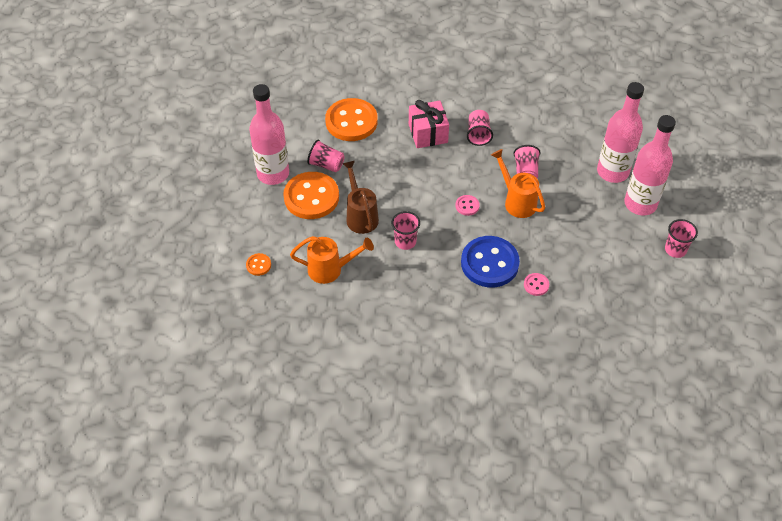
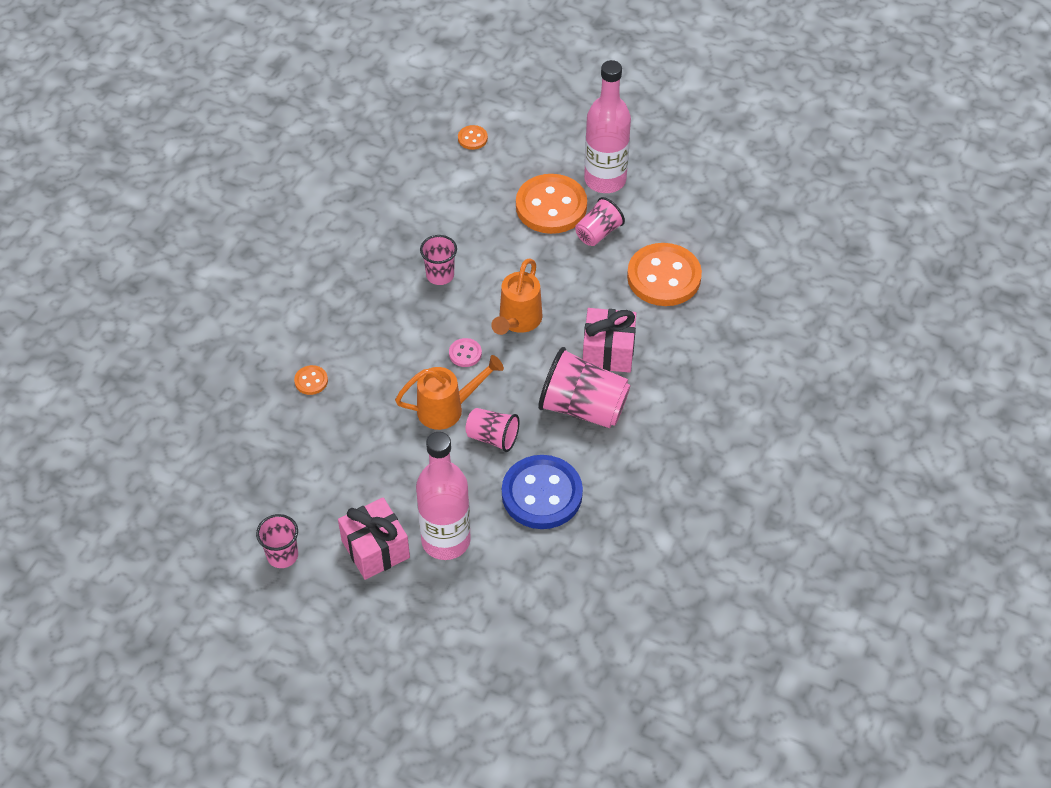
camera: 110 degrees right, 0 degrees up
orange watering can [290,236,374,284] -> orange watering can moved to [491,259,542,335]
brown watering can [342,161,379,234] -> none
blue button [461,236,520,287] -> blue button moved to [502,455,583,529]
pink cup [467,110,493,146] -> pink cup [538,347,631,428], size x1.73
pink button [524,273,549,296] -> orange button [294,365,328,395]
pink bottle [624,115,676,215] -> pink gift [338,497,410,580]

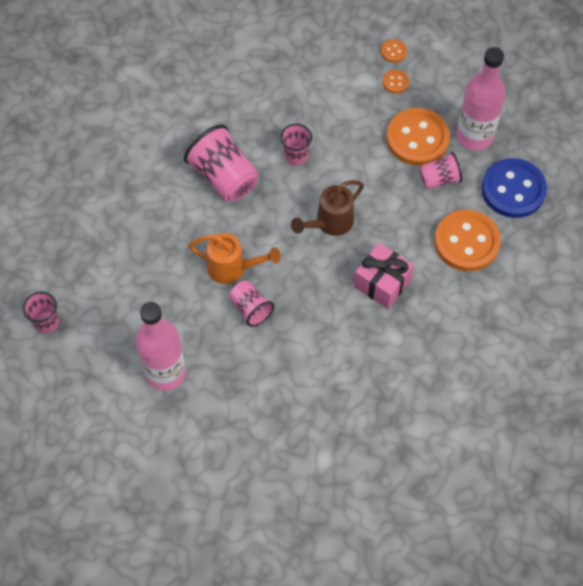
camera: 30 degrees right, 10 degrees up
orange button [294,365,328,395] -> orange button moved to [383,70,409,94]
pink gift [338,497,410,580] -> none
pink button [449,338,482,367] -> none
orange watering can [491,259,542,335] -> brown watering can [291,180,364,236]
blue button [502,455,583,529] -> blue button moved to [482,158,547,218]
pink cup [538,347,631,428] -> pink cup moved to [184,125,259,202]

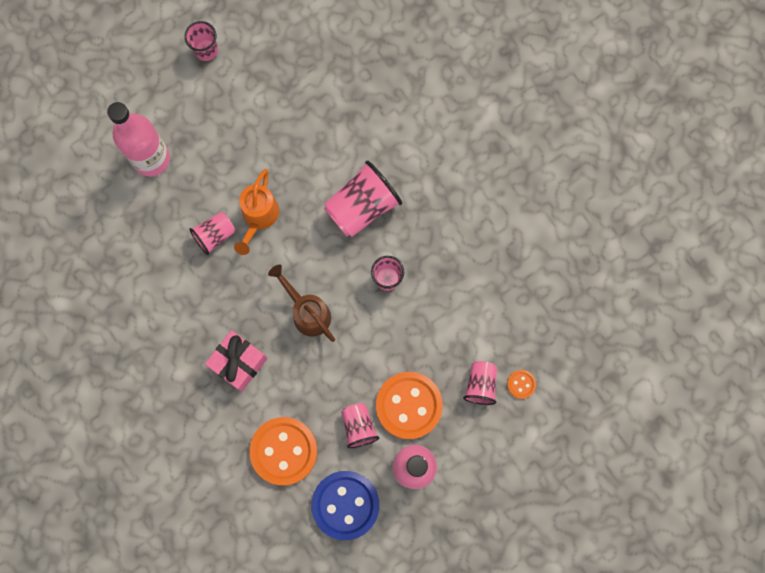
camera: 90 degrees right, 15 degrees up
orange button [383,70,409,94] -> pink cup [463,361,497,405]

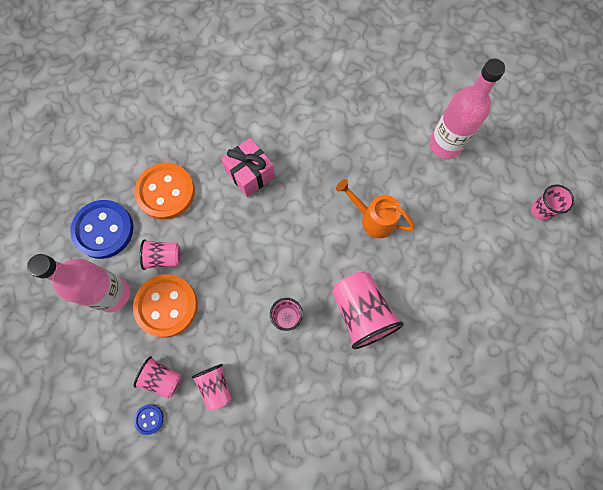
camera: 105 degrees right, 5 degrees down
pink cup [189,212,235,255] -> pink cup moved to [192,364,232,411]
brown watering can [268,265,335,342] -> none
orange button [507,370,536,399] -> blue button [134,404,164,435]

